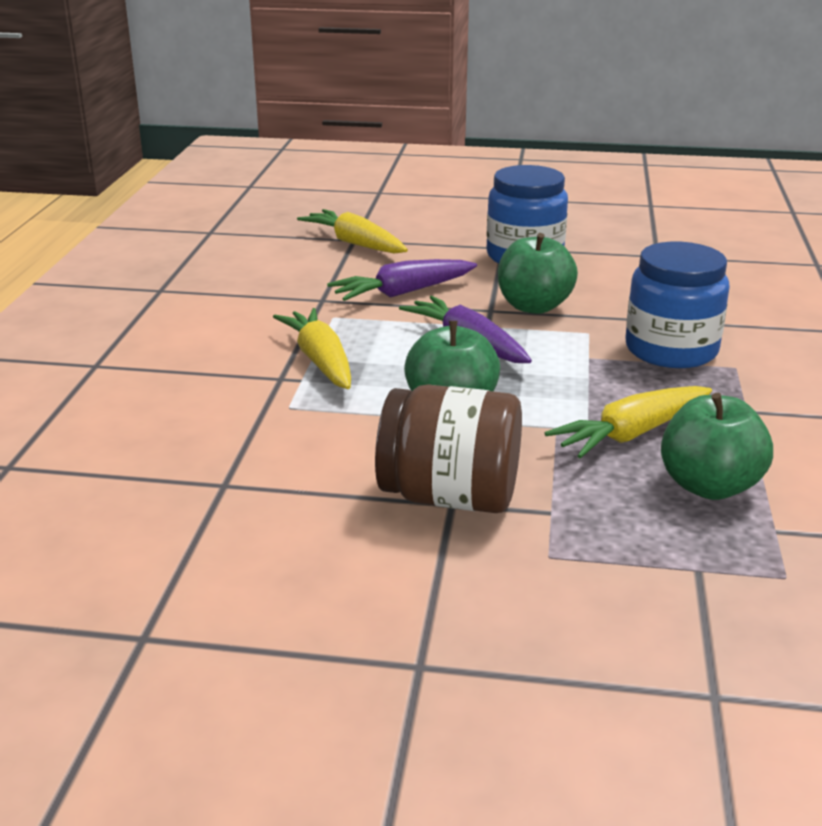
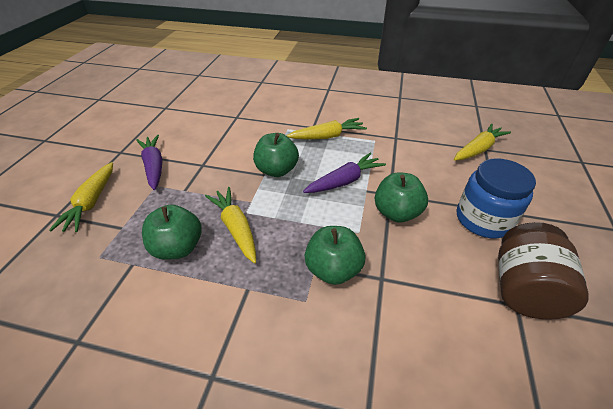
camera: 95 degrees right, 15 degrees up
purple carrot [327,259,477,301] -> purple carrot moved to [136,135,162,190]
brown jar [375,384,522,513] -> brown jar moved to [498,222,589,320]
blue jar [625,242,730,368] -> green apple [305,226,365,285]
none -> yellow carrot [49,162,113,232]

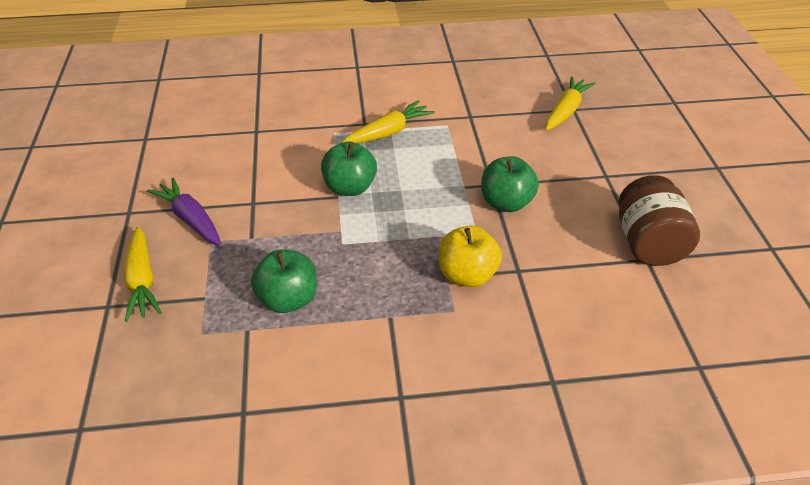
camera: 20 degrees left, 0 degrees up
yellow carrot [205,187,256,263] -> none
purple carrot [303,153,386,193] -> none
green apple [305,226,365,285] -> yellow apple [439,226,502,287]
blue jar [457,158,536,238] -> none

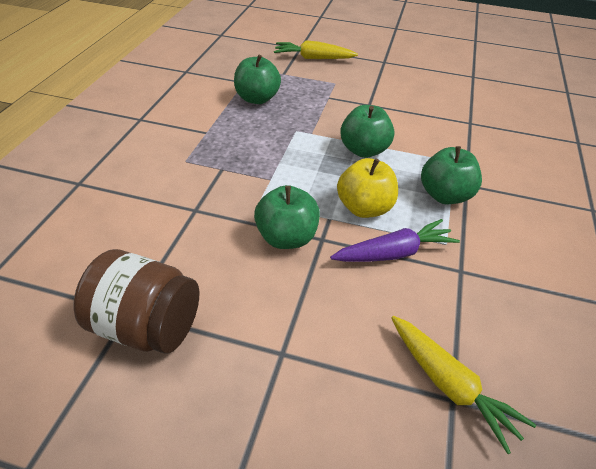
camera: 110 degrees right, 0 degrees up
purple carrot [147,178,221,246] -> purple carrot moved to [330,219,460,262]
yellow carrot [342,100,434,143] -> green apple [421,146,482,204]
yellow apple [439,226,502,287] -> yellow apple moved to [337,158,398,218]

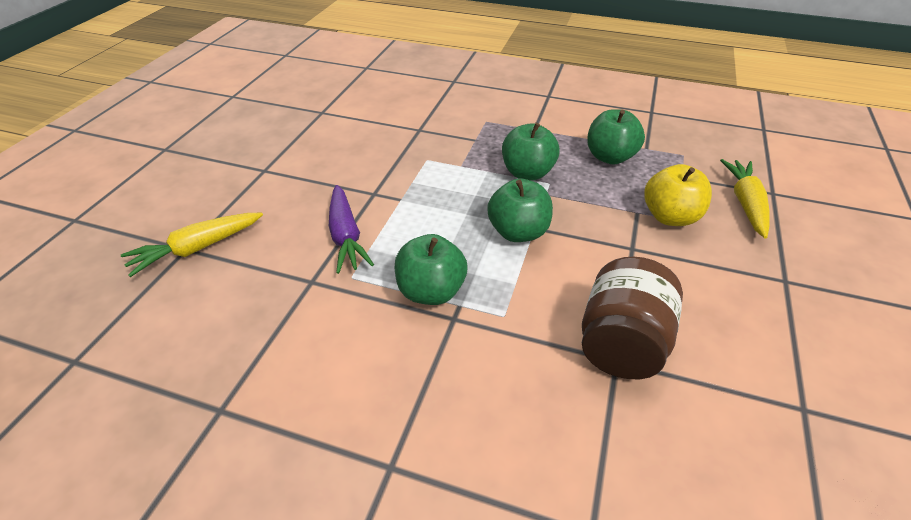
camera: 95 degrees right, 0 degrees up
brown jar [73,249,199,354] -> brown jar moved to [582,257,683,379]
green apple [254,185,320,249] -> green apple moved to [502,123,560,180]
yellow apple [337,158,398,218] -> yellow apple moved to [644,164,712,226]

